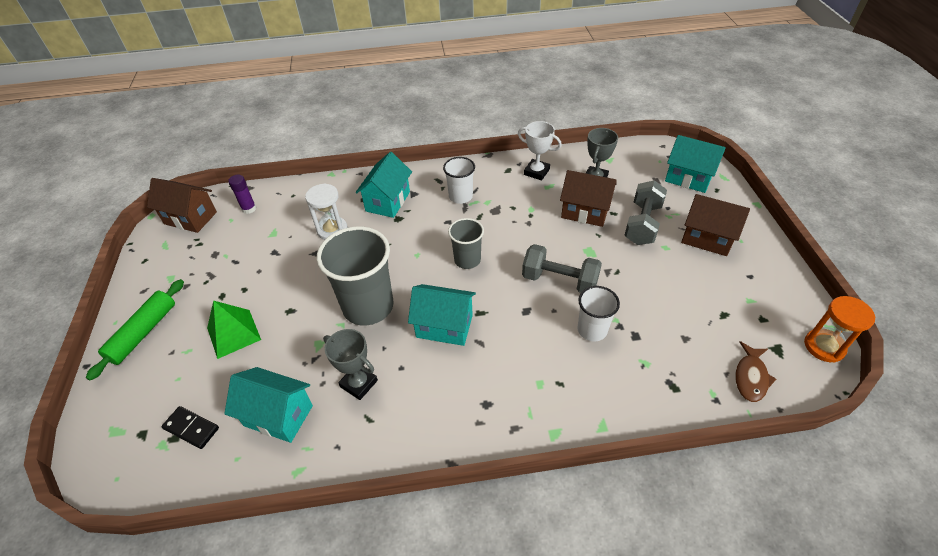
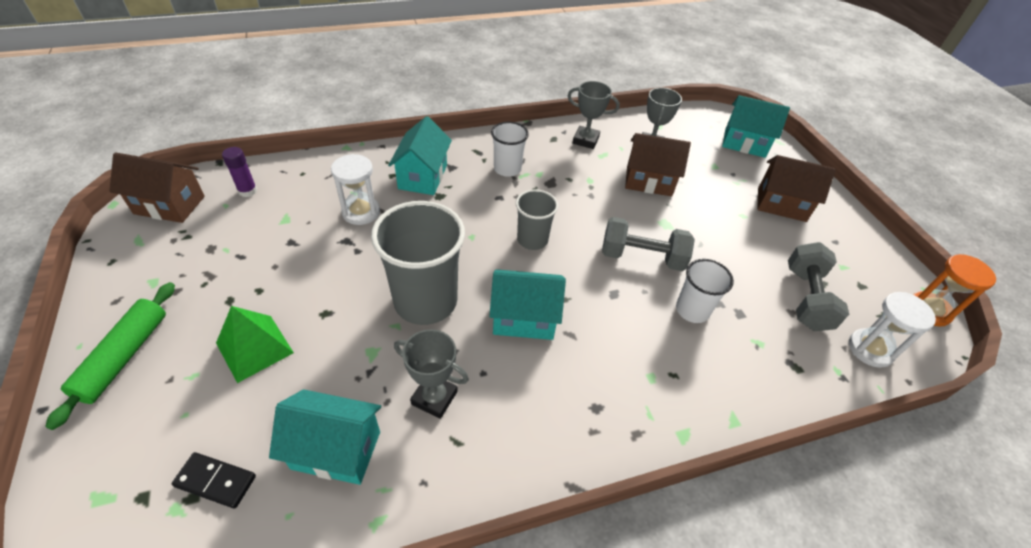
camera: 15 degrees left, 0 degrees up
white trophy [518,121,562,180] -> grey trophy [568,81,620,149]
grey dumbbell [624,180,667,245] -> grey dumbbell moved to [788,242,849,331]
brown fish [735,341,777,402] -> white hourglass [849,292,936,368]

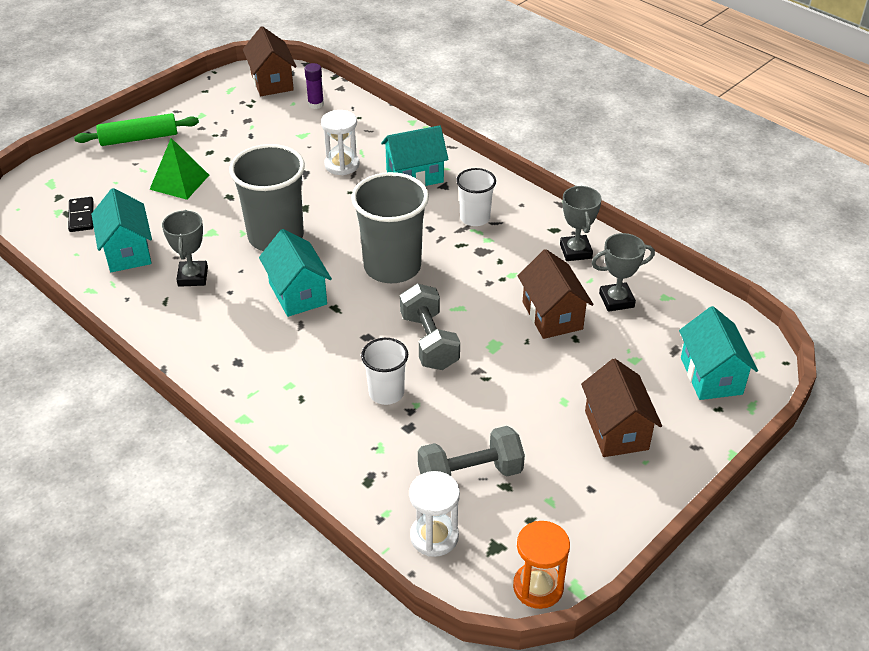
camera: 65 degrees right, 5 degrees down
grey cup [516,189,558,250] -> grey cup [351,172,429,283], size x1.80

